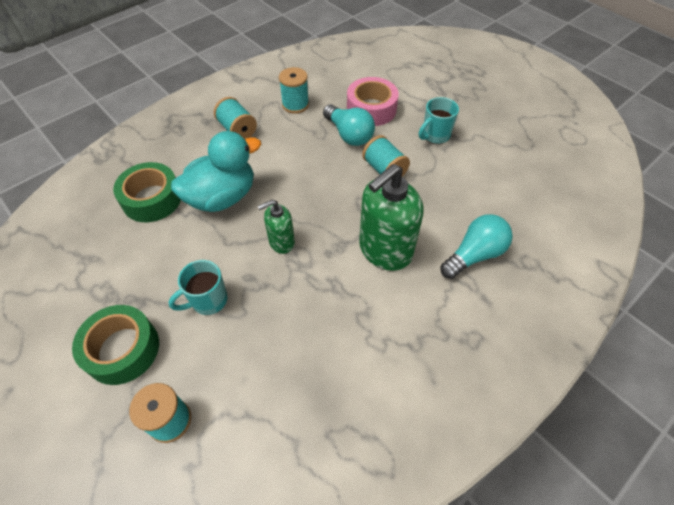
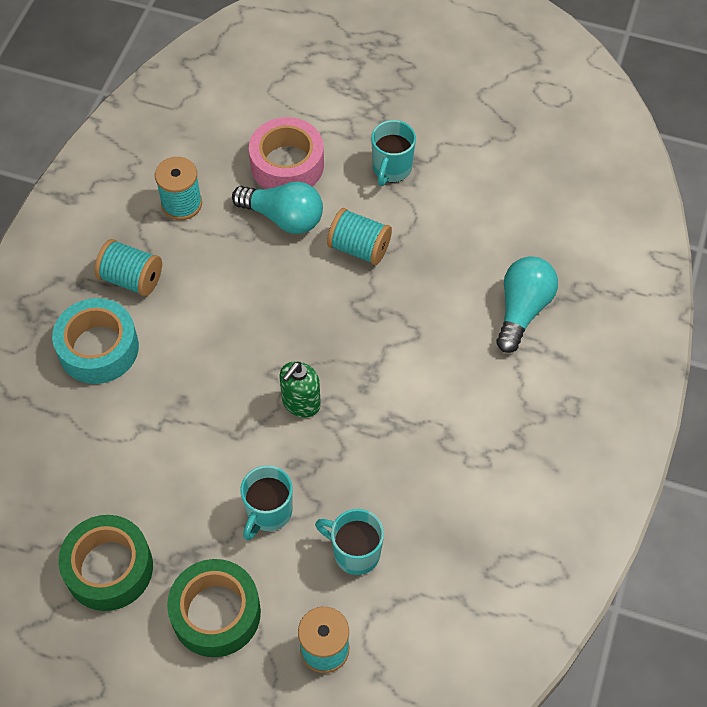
camera: 30 degrees left, 5 degrees up
green tape [113,162,181,222] -> green tape moved to [58,515,153,611]
turquoise duck [171,131,261,212] -> none
green soap dispenser [359,164,423,271] -> none
none -> turquoise tape [52,298,139,384]
none -> turquoise mug [315,509,384,575]

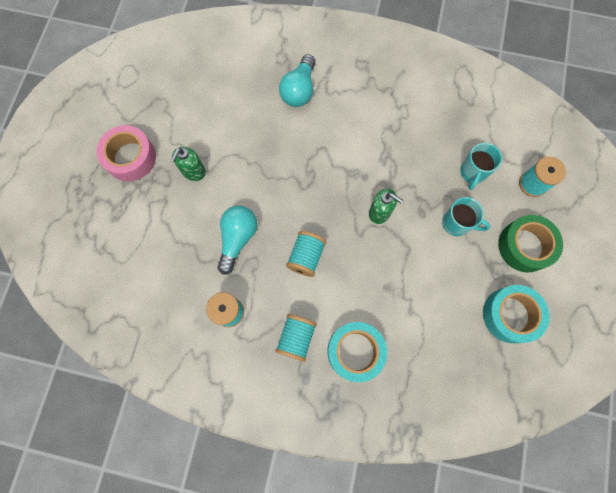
camera: 95 degrees left, 15 degrees up
green tape [58,515,153,611] -> turquoise tape [483,285,550,343]
pink tape [249,117,324,189] -> pink tape moved to [96,125,156,181]
turquoise spool [327,208,392,265] -> turquoise spool moved to [286,231,326,277]
turquoise mug [371,120,416,186] -> green soap dispenser [171,147,206,181]
turquoise light bulb [496,256,558,353] -> turquoise light bulb turned 90 degrees counterclockwise [279,54,315,107]

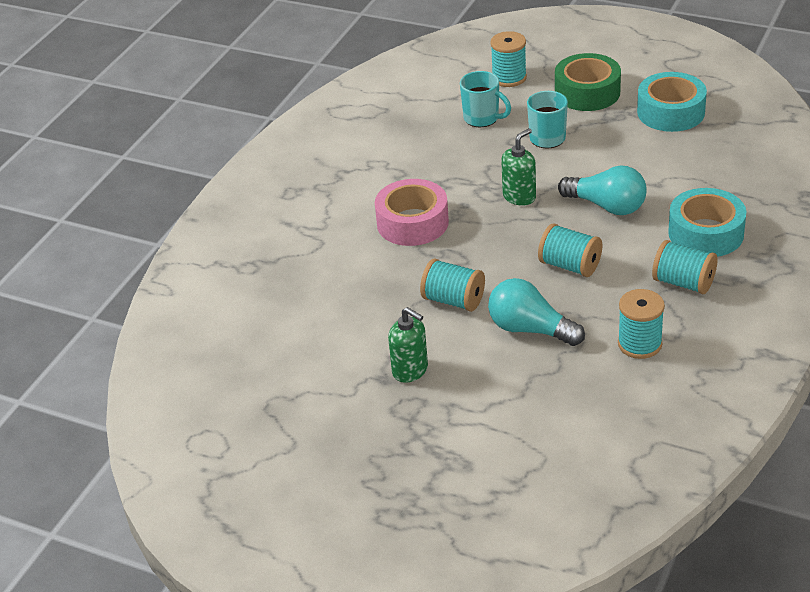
camera: 75 degrees left, 35 degrees down
pink tape [96,125,156,181] -> pink tape moved to [375,179,449,246]
turquoise light bulb [279,54,315,107] -> turquoise light bulb moved to [558,166,646,215]
none -> turquoise spool [420,259,485,312]

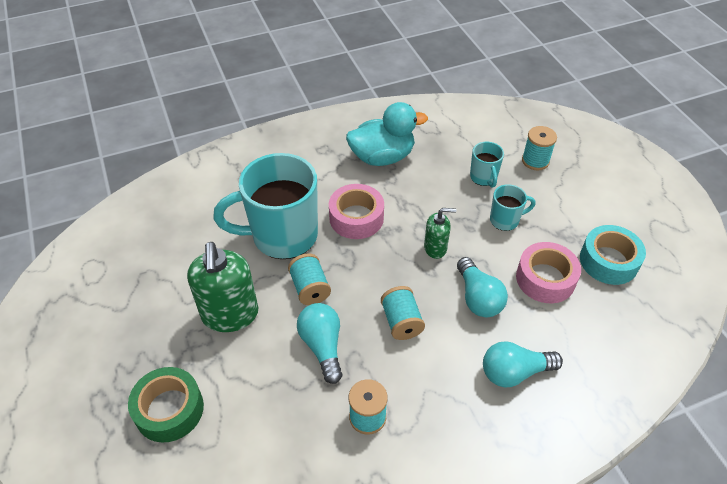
camera: 40 degrees right, 10 degrees up
green soap dispenser [388,307,428,383] -> green soap dispenser [187,242,258,332], size x1.84
green tape [555,53,621,111] -> green tape moved to [128,367,204,443]
turquoise spool [652,240,718,294] -> none
turquoise tape [668,188,746,257] -> turquoise light bulb [483,341,563,387]
none -> turquoise mug [213,153,318,259]
none -> turquoise duck [346,102,428,166]
none -> pink tape [516,242,581,303]

